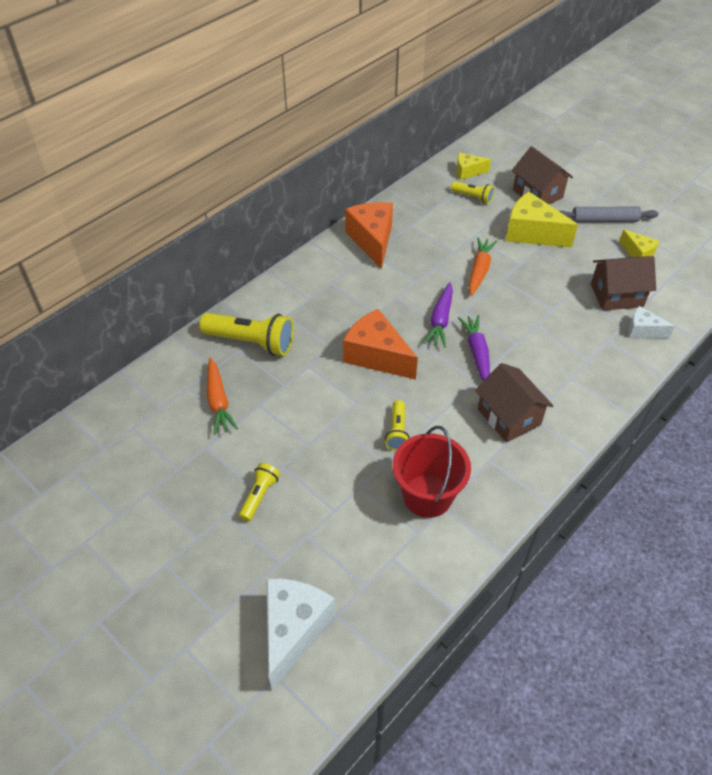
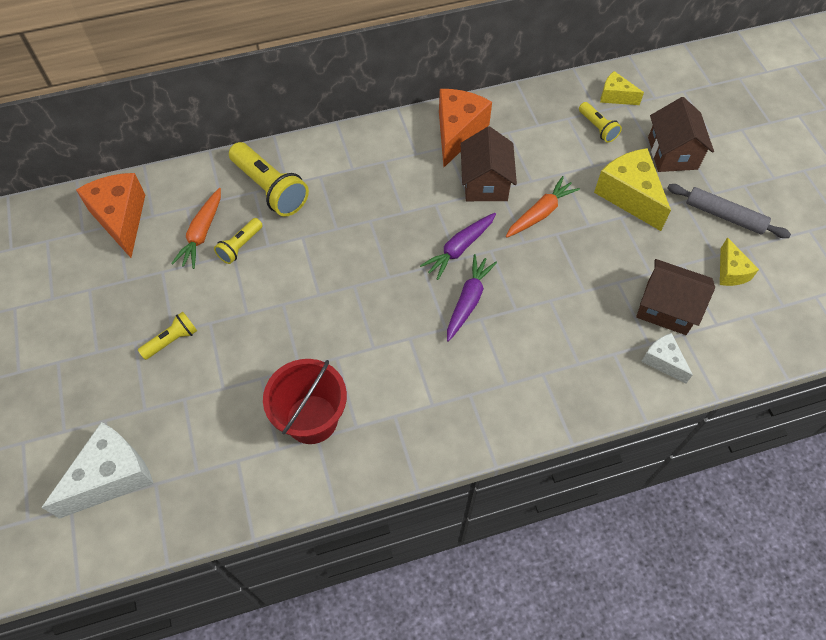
camera: 30 degrees right, 10 degrees up
orange cheese [343,309,418,380] -> orange cheese moved to [76,173,145,258]
yellow flashlight [385,400,410,451] -> yellow flashlight moved to [214,218,263,264]
brown house [475,363,553,443] -> brown house moved to [460,126,517,201]

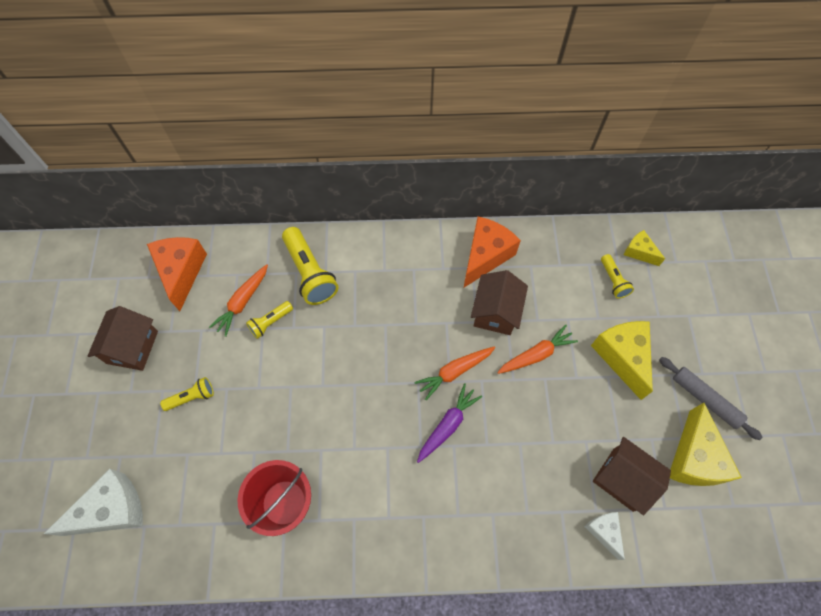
camera: 15 degrees right, 5 degrees up
purple carrot [420,213,496,280] -> orange carrot [414,346,495,400]
brown house [648,97,714,172] -> brown house moved to [87,306,158,371]
yellow cheese [720,237,759,286] -> yellow cheese [670,403,742,486], size x1.82

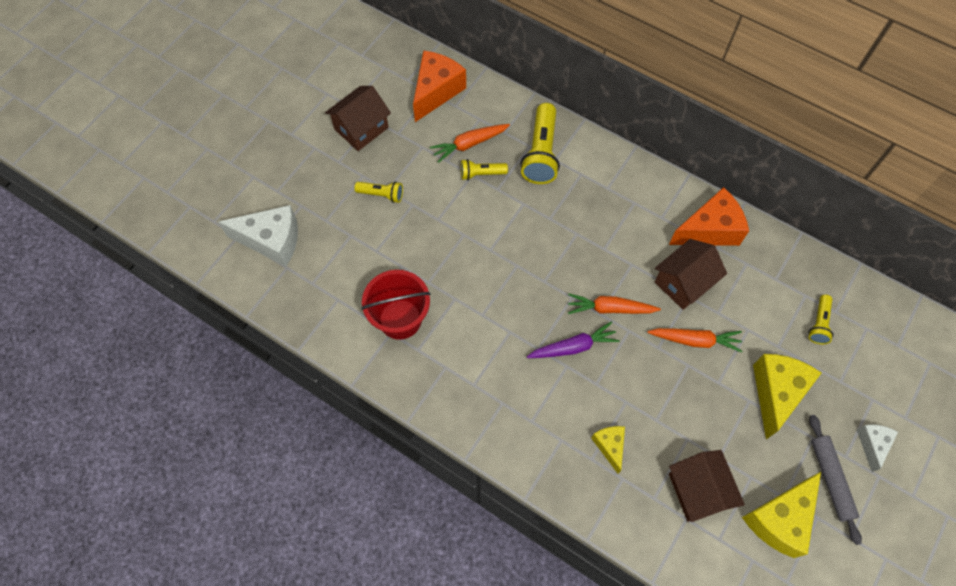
camera: 35 degrees right, 0 degrees up
white cheese [584,512,625,560] -> white cheese moved to [857,424,898,472]
yellow cheese [624,230,665,266] -> yellow cheese moved to [591,426,625,474]

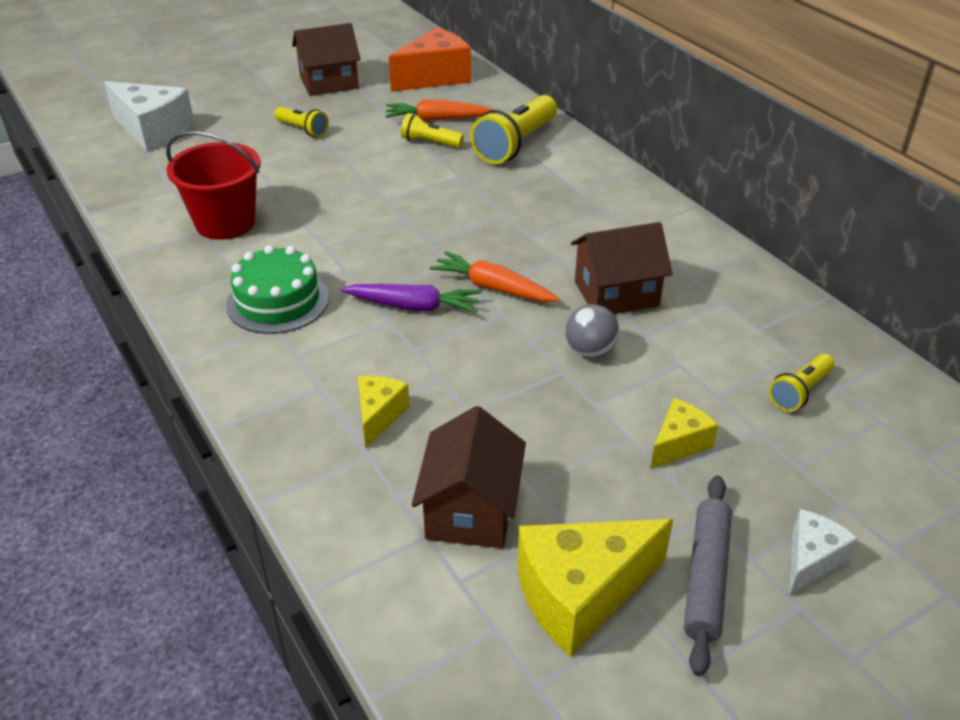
camera: 25 degrees right, 25 degrees down
orange carrot [647,328,742,352] -> grey ball [566,304,619,358]
orange cheese [669,187,749,246] -> none
yellow cheese [753,354,822,439] -> yellow cheese [650,398,718,469], size x0.55
none -> green cake [226,245,329,334]

